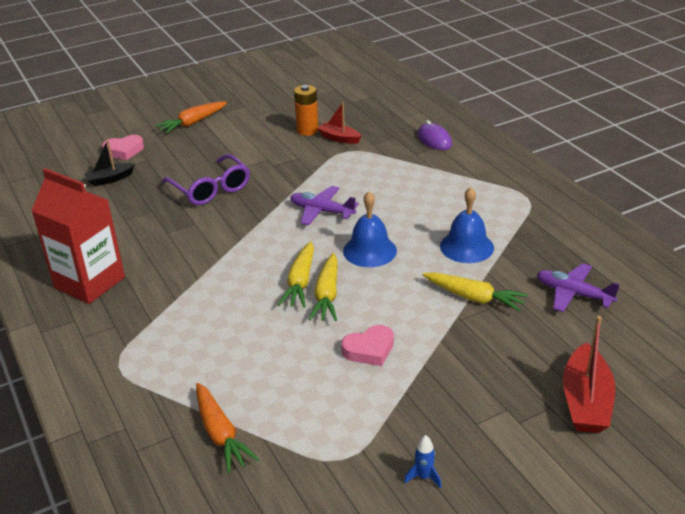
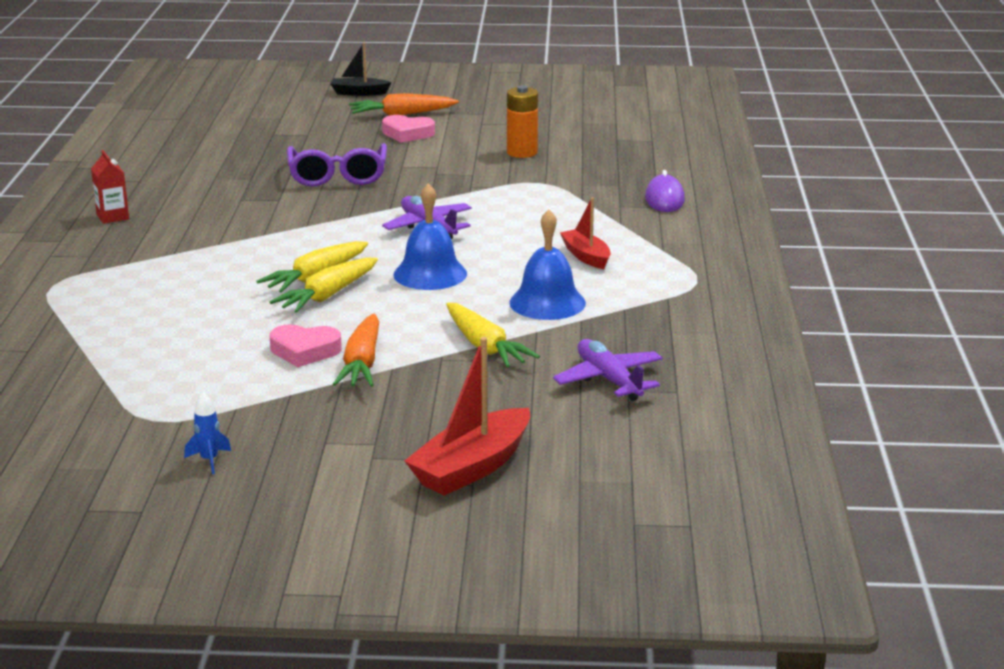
camera: 30 degrees right, 10 degrees down
red carton [31,168,125,304] -> red carton [91,150,129,224], size x0.43
black boat [84,139,135,186] -> black boat moved to [331,42,391,96]
pink heart [102,135,144,160] -> pink heart moved to [382,115,435,143]
orange carrot [196,383,259,473] -> orange carrot moved to [333,314,379,387]
red boat [317,102,362,144] -> red boat moved to [560,197,611,269]

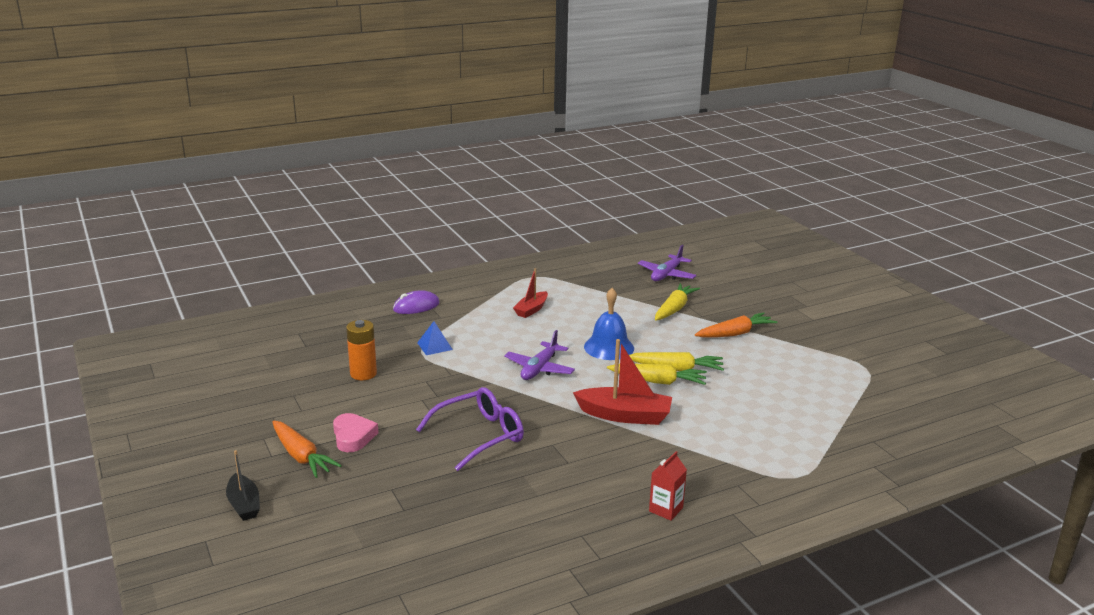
camera: 120 degrees left, 0 degrees up
blue rocket [184,392,231,474] -> none
pink heart [270,324,342,367] -> none
red boat [405,337,530,496] -> red boat moved to [573,339,672,425]
blue bell [509,210,586,320] -> none
none -> blue pyramid [417,321,453,355]

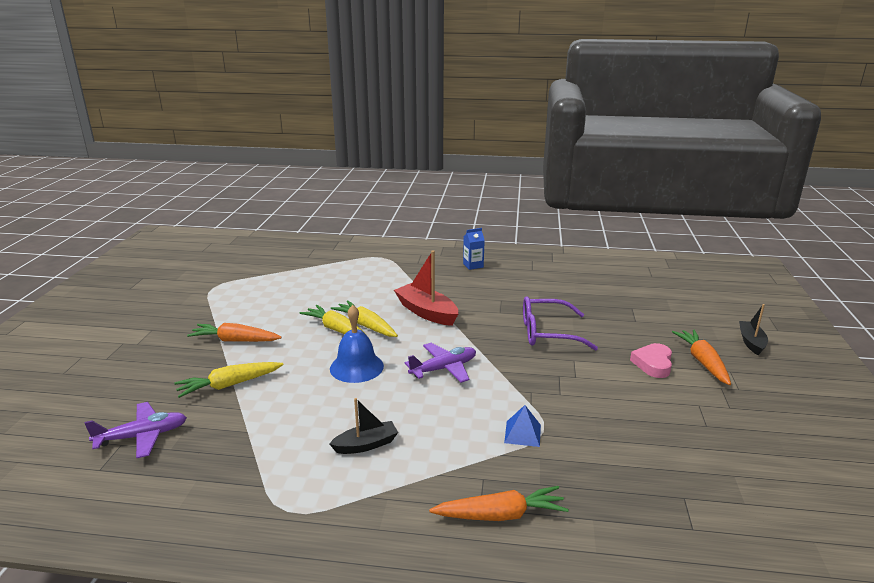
camera: 145 degrees left, 0 degrees up
orange battery [346,320,377,380] -> none
purple mouse [393,290,440,314] -> orange carrot [429,486,569,521]
red boat [513,268,548,318] -> black boat [329,398,398,454]
red carton [649,451,687,521] -> blue carton [463,228,485,270]

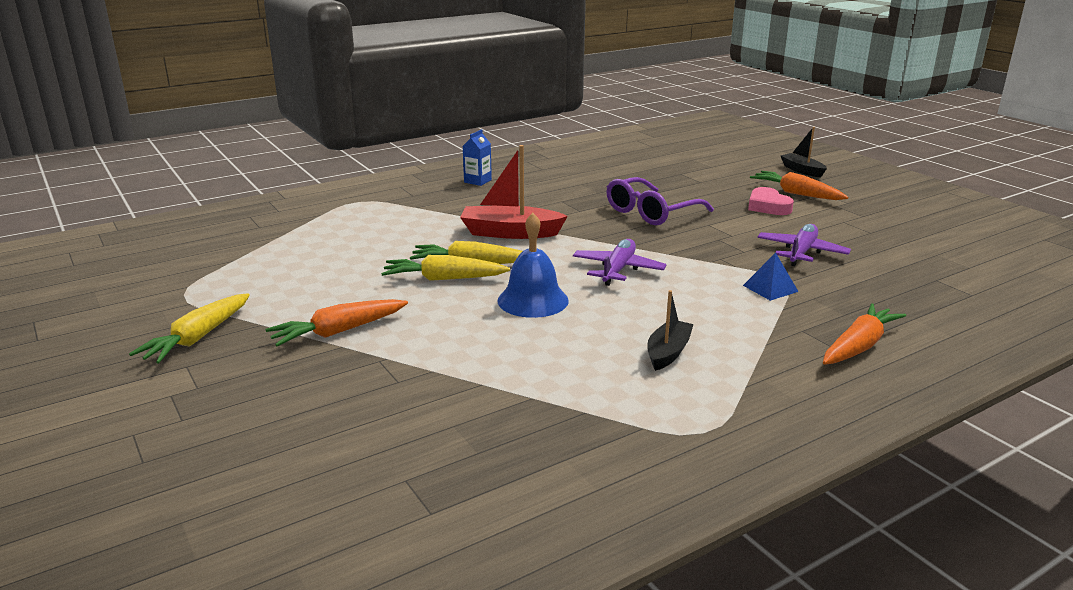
camera: 40 degrees left, 0 degrees up
purple plane [85,402,187,458] -> purple plane moved to [757,224,851,266]
yellow carrot [175,362,283,398] -> yellow carrot moved to [129,293,250,363]

